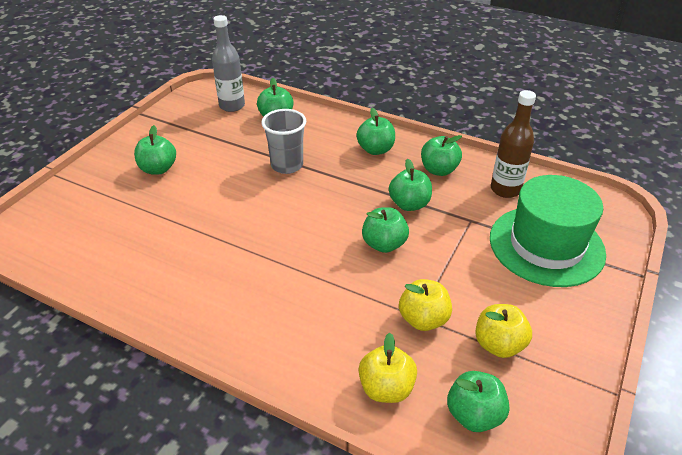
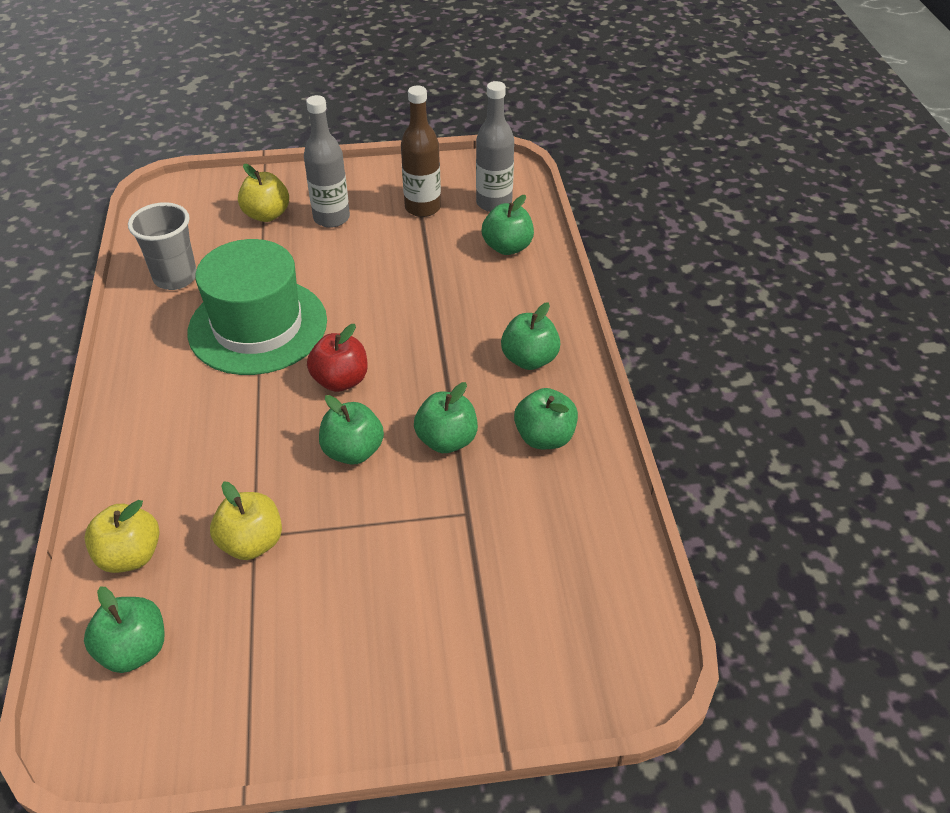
camera: 55 degrees right, 5 degrees up
green apple [134,125,176,175] -> grey bottle [304,95,350,228]
grey cup [261,109,306,174] -> grey cup moved to [128,202,197,290]
yellow apple [475,304,532,358] -> yellow apple moved to [238,164,289,222]
green hat [490,175,606,287] -> green hat moved to [188,239,327,375]
brown bottle [491,90,536,198] -> brown bottle moved to [401,86,441,217]
none -> red apple [307,324,368,392]

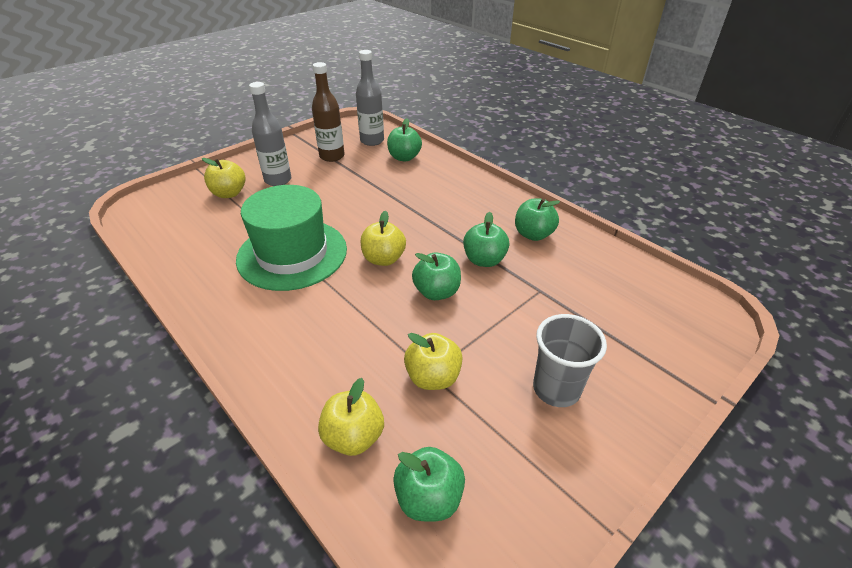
camera: 35 degrees left, 5 degrees down
grey cup [128,202,197,290] -> grey cup moved to [533,314,607,407]
red apple [307,324,368,392] -> yellow apple [361,210,406,266]
green apple [501,302,561,370] -> none

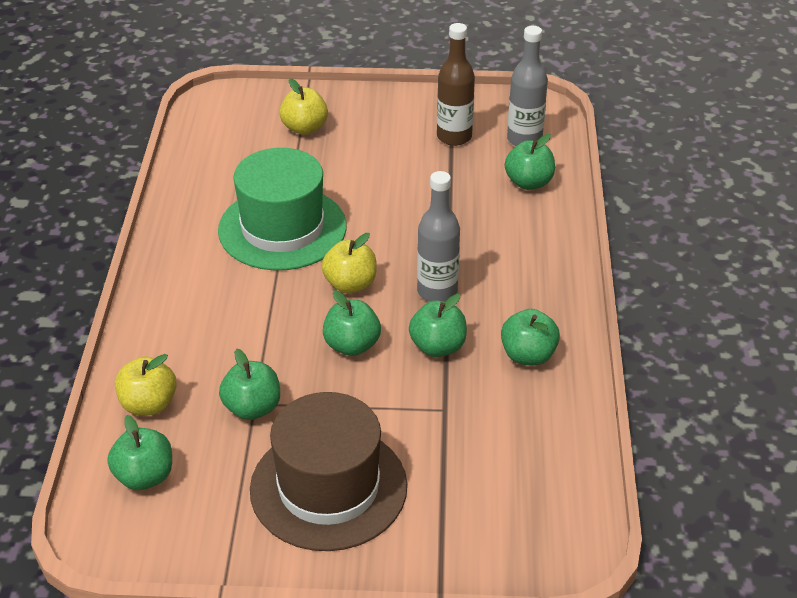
camera: 45 degrees right, 0 degrees up
grey bottle [249,82,291,186] -> grey bottle moved to [417,171,460,302]
yellow apple [404,333,463,390] -> green apple [219,349,280,420]
grey cup [533,314,607,407] -> brown hat [250,392,407,551]

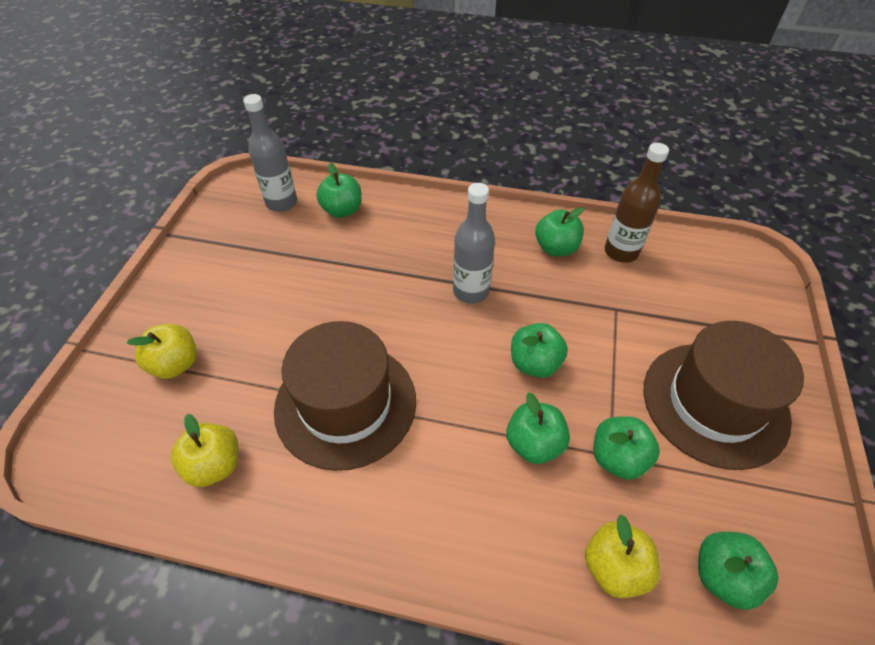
camera: 80 degrees left, 10 degrees up
green hat [218,148,347,270] -> brown hat [274,321,416,471]
yellow apple [322,233,377,293] -> yellow apple moved to [171,414,239,487]
green apple [409,294,467,357] -> green apple moved to [506,392,570,464]
brown bottle [437,23,475,146] -> brown bottle moved to [605,143,669,263]

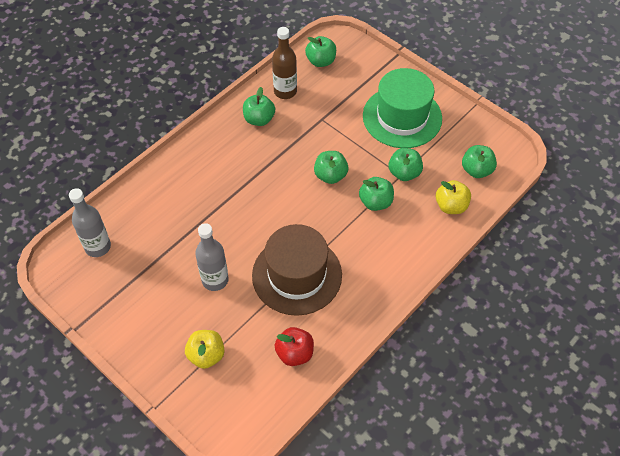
camera: 60 degrees left, 5 degrees up
yellow apple [171,414,239,487] -> red apple [275,327,314,366]
green apple [316,163,362,218] -> green apple moved to [305,36,336,67]
grey bottle [453,183,495,304] -> grey bottle moved to [195,223,229,291]
brown hat [644,321,804,470] -> green hat [363,68,442,148]

